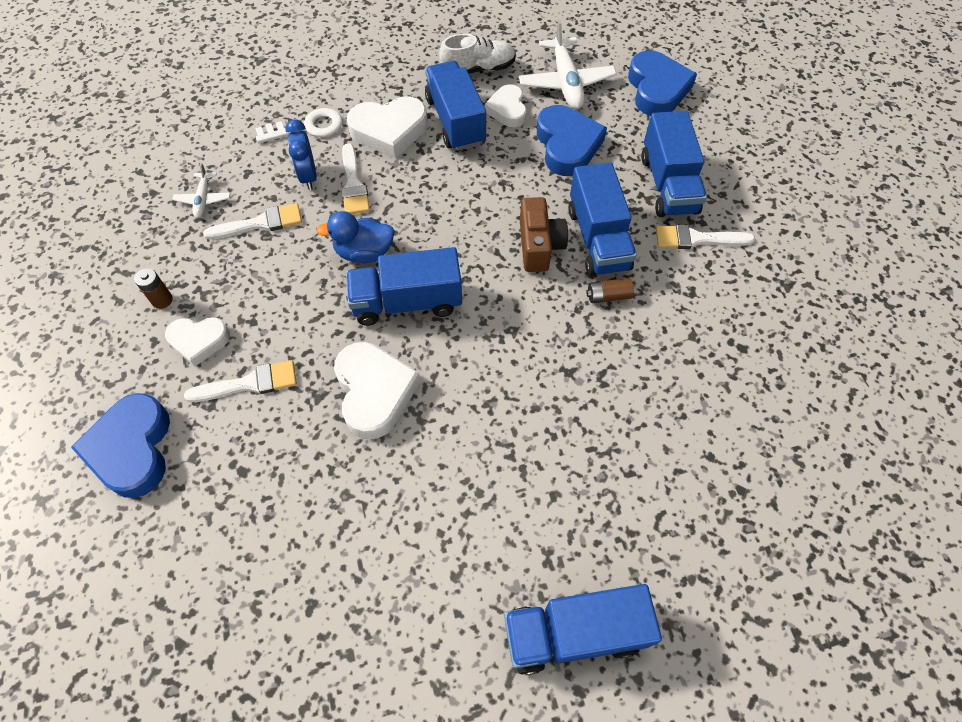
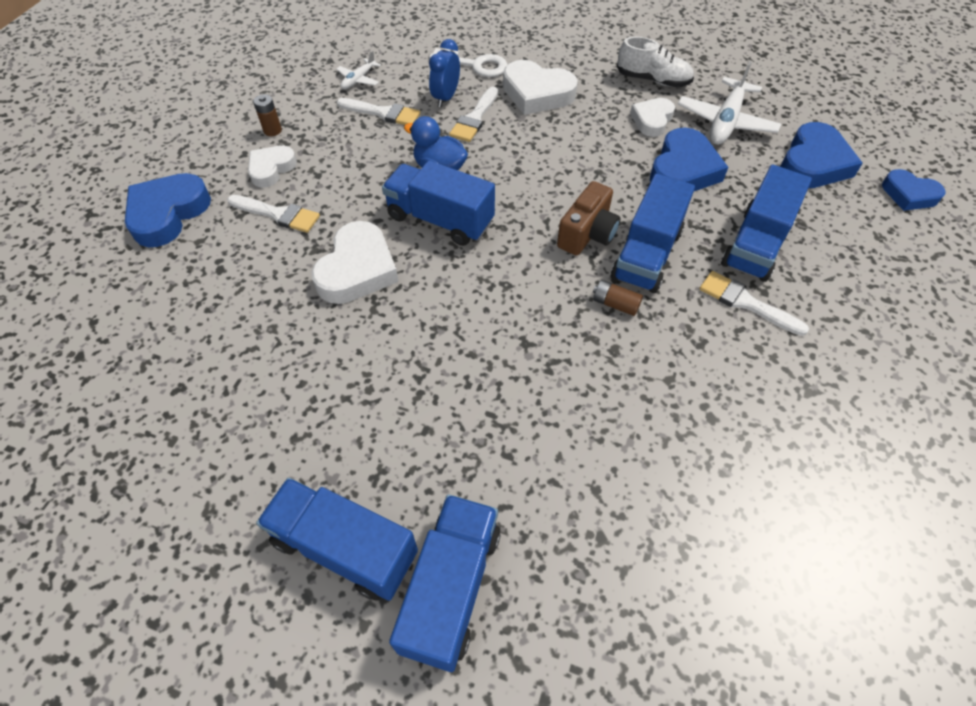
camera: 35 degrees right, 5 degrees down
white heart [165,317,230,366] -> white heart turned 90 degrees clockwise [248,145,297,187]
blue truck [425,61,486,151] -> blue truck moved to [389,494,501,672]
none -> blue heart [882,169,945,211]

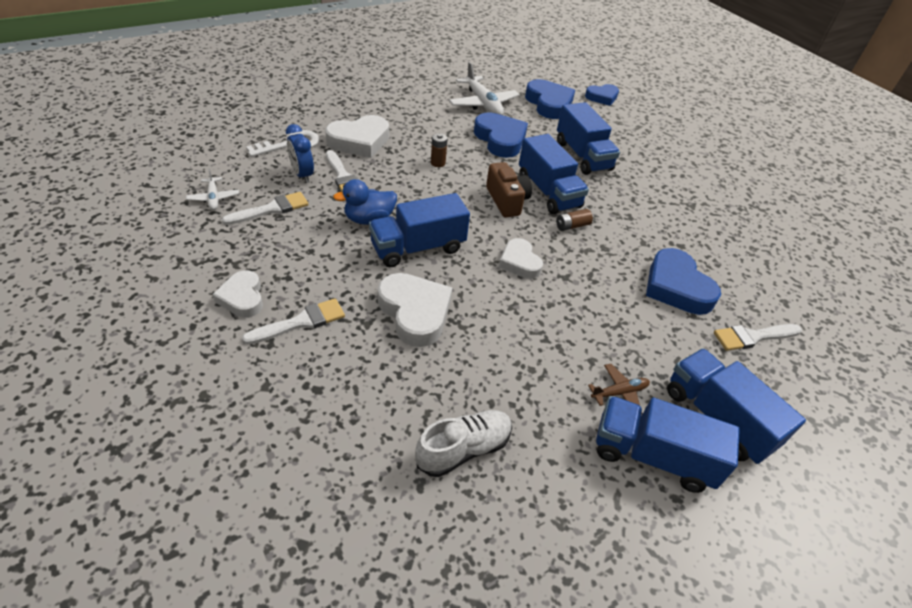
camera: 55 degrees left, 10 degrees down
blue heart [125,173,211,247] -> blue heart moved to [646,248,721,315]
brown battery [253,94,282,136] -> brown battery moved to [431,133,448,167]
blue truck [256,478,418,601] -> blue truck turned 45 degrees clockwise [596,396,740,493]
white shoe [617,36,694,87] -> white shoe moved to [415,410,512,477]
white heart [630,98,675,137] -> white heart moved to [499,238,543,279]
white brush [699,271,809,336] -> white brush moved to [714,324,802,351]
none -> brown plane [588,364,650,414]

